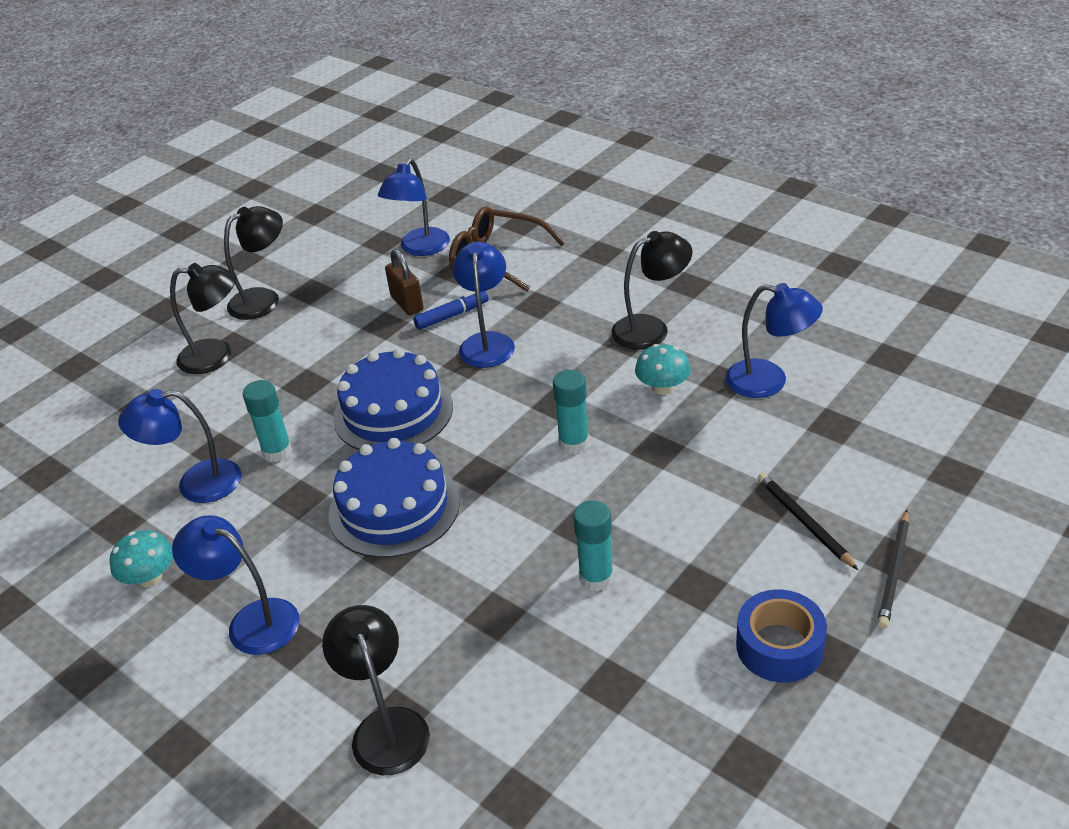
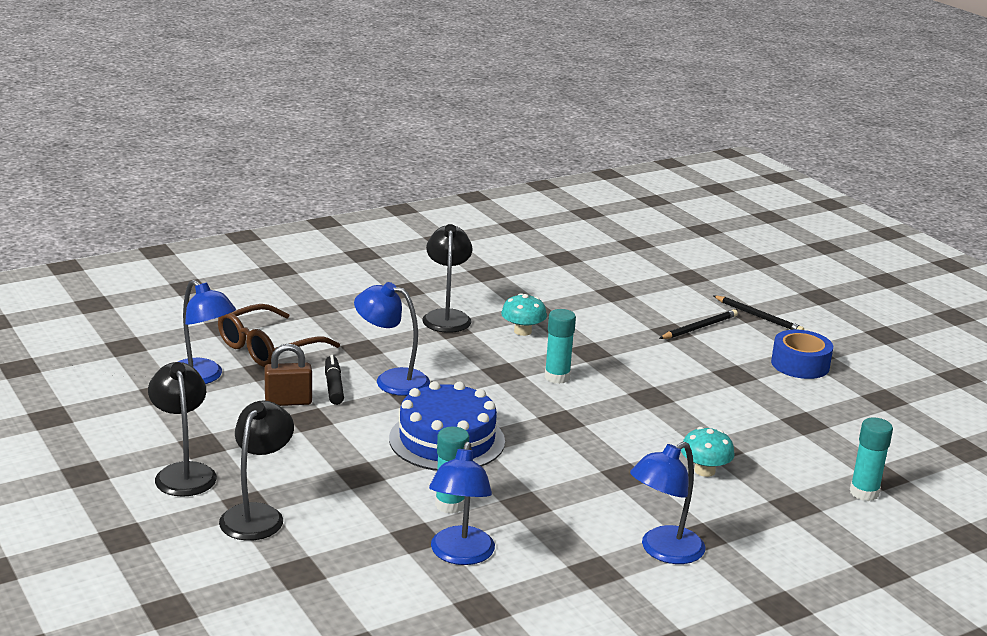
camera: 75 degrees left, 15 degrees down
turquoise mushroom [109,530,173,587] -> turquoise mushroom moved to [681,427,735,477]
black lamp [322,605,430,775] -> none
blue cake [329,438,460,558] -> none
blue marker [413,291,489,330] -> black marker [325,355,344,405]
turquoise glue stick [573,500,614,591] -> turquoise glue stick moved to [850,417,893,501]
blue lamp [725,283,823,398] -> none
black pencil [758,473,858,570] -> black pencil turned 150 degrees clockwise [659,309,738,339]

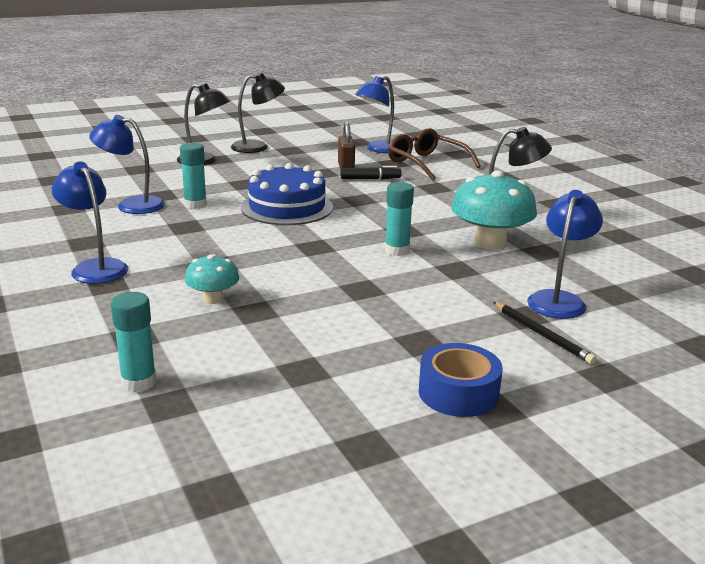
camera: 95 degrees right, 0 degrees up
blue lamp [354,282,430,396] -> blue lamp moved to [527,190,603,319]
turquoise mushroom [501,293,547,336] -> turquoise mushroom [451,170,537,250], size x1.83
black pencil [713,295,804,330] -> none

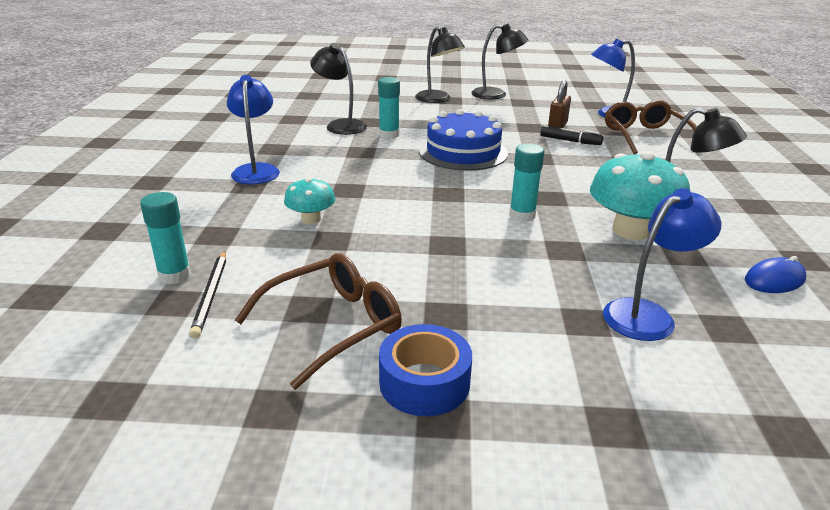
camera: 30 degrees right, 5 degrees up
blue lamp [89,115,165,214] -> black lamp [310,43,367,135]
black pencil [493,302,596,364] -> black pencil moved to [189,251,226,339]
none -> brown glasses [235,253,402,390]
none -> blue mouse [745,256,806,293]

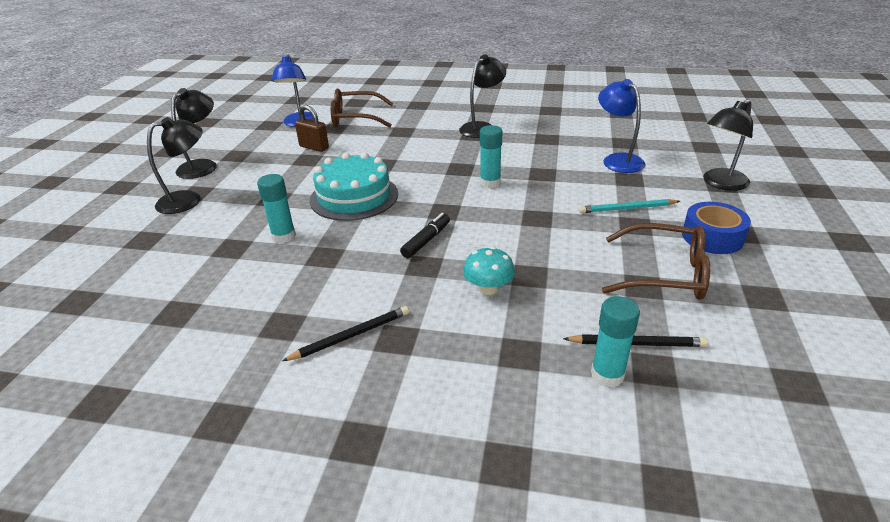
camera: 80 degrees left, 5 degrees up
blue lamp [227,75,280,184] -> black pencil [282,306,409,361]
brown glasses [235,253,402,390] -> brown glasses turned 135 degrees clockwise [602,223,710,299]
black lamp [310,43,367,135] -> black lamp moved to [703,99,753,191]
blue cake [419,109,508,171] -> turquoise cake [310,152,398,221]
black marker [540,125,604,145] -> black marker moved to [400,213,450,258]
turquoise mushroom [590,151,690,240] -> none
blue mouse [745,256,806,293] -> none
none -> turquoise pencil [579,199,680,213]

